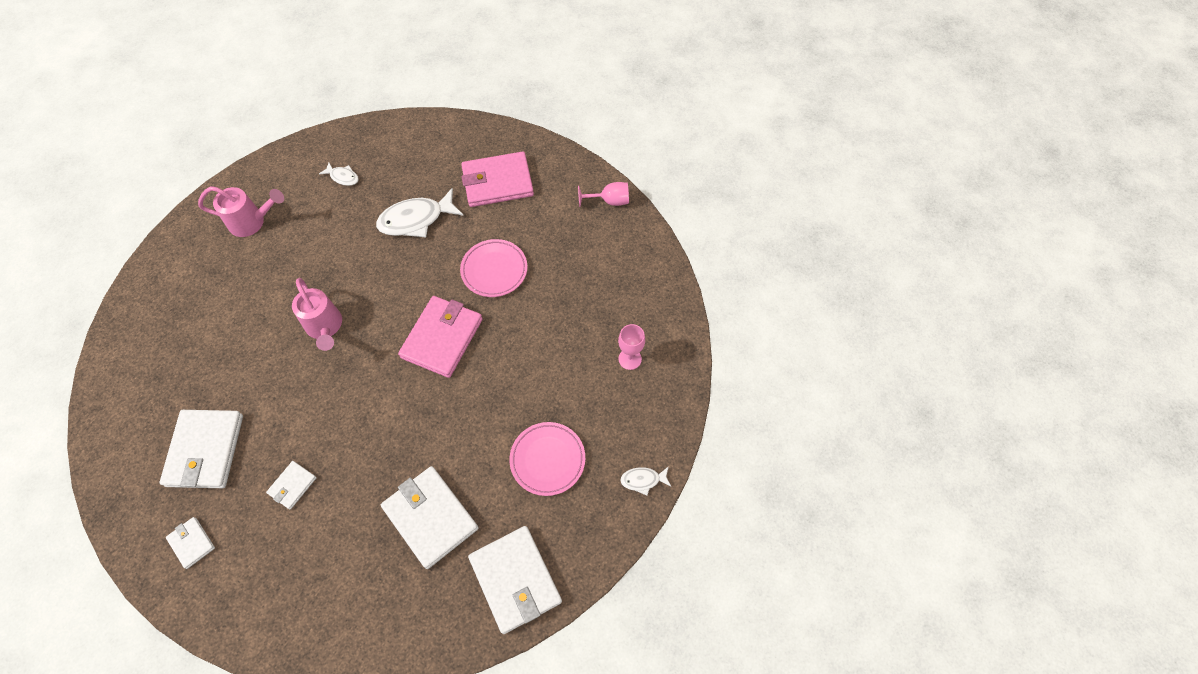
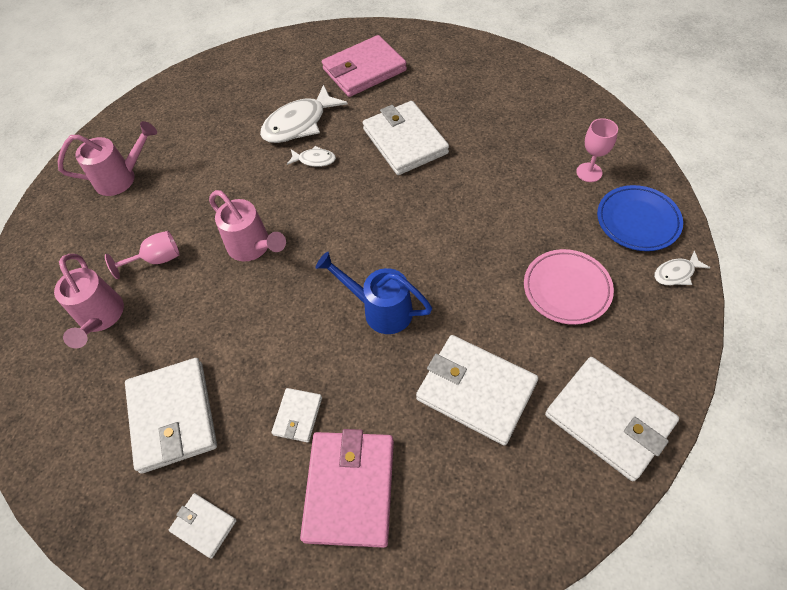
camera: 15 degrees left, 5 degrees down
white fish [319,162,359,186] -> white fish moved to [287,146,336,167]
pink wallet [398,296,483,378] -> pink wallet moved to [300,429,394,548]
pink plate [460,239,527,297] -> white wallet [363,101,449,175]
pink goblet [578,182,629,207] -> pink goblet moved to [105,231,179,279]
none -> pink watering can [54,254,124,348]
none -> blue watering can [315,252,432,334]
none -> blue plate [597,185,683,251]

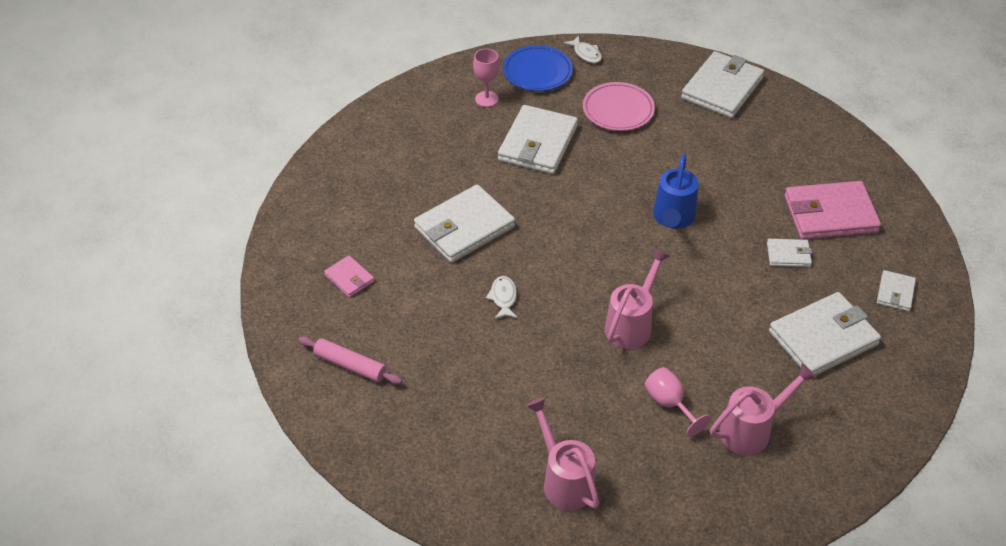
camera: 105 degrees left, 10 degrees down
white fish [260,84,348,143] -> none
pink wallet [322,35,407,97] -> pink wallet [324,255,375,298], size x0.49
white wallet [416,335,538,446] -> white wallet moved to [498,105,578,174]
none -> pink rolling pin [298,336,402,385]

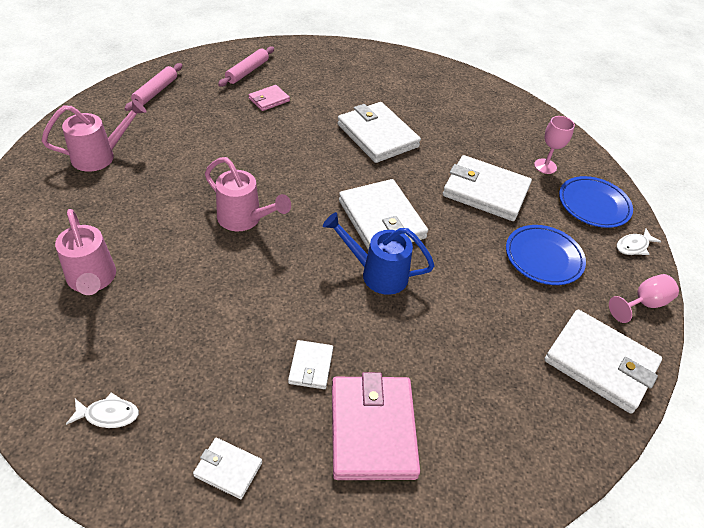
camera: 90 degrees right, 0 degrees up
pink wallet [324,255,375,298] -> pink wallet moved to [249,85,290,111]
white fish [486,276,518,319] -> white fish moved to [66,393,139,428]
pink plate [583,82,655,131] -> blue plate [506,225,586,285]
pink goblet [644,367,711,437] -> pink goblet moved to [609,274,679,323]
white wallet [769,292,881,376] -> white wallet moved to [339,179,428,250]
none -> pink rolling pin [125,63,183,111]

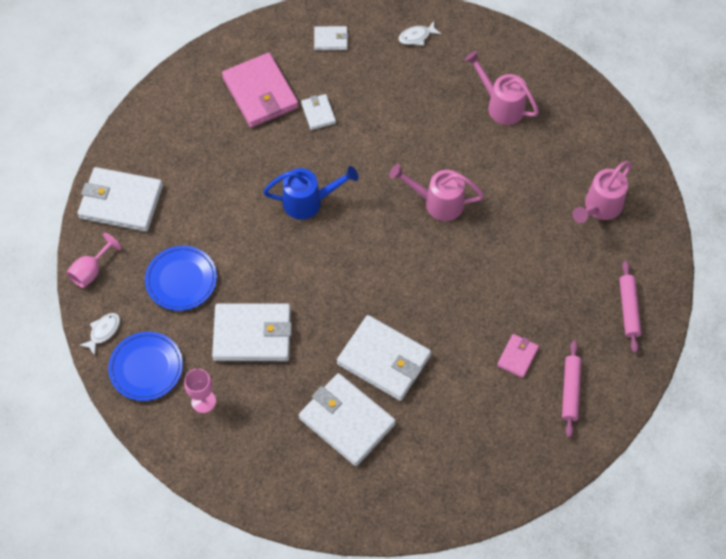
camera: 160 degrees right, 15 degrees up
white wallet [339,179,428,250] -> white wallet moved to [299,373,396,466]

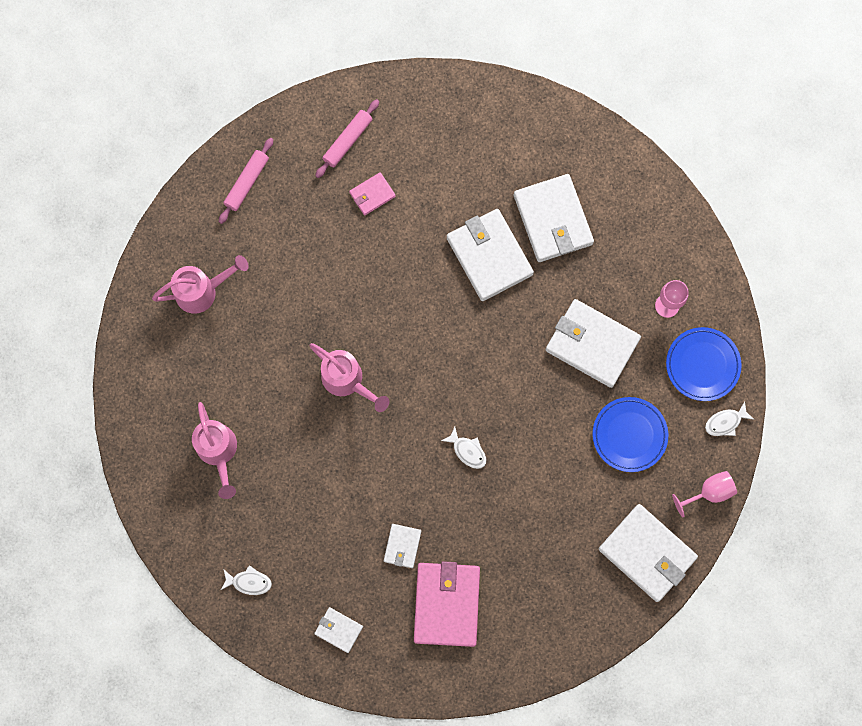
camera: 150 degrees left, 15 degrees up
blue watering can [263,166,358,220] -> white fish [441,426,486,469]

